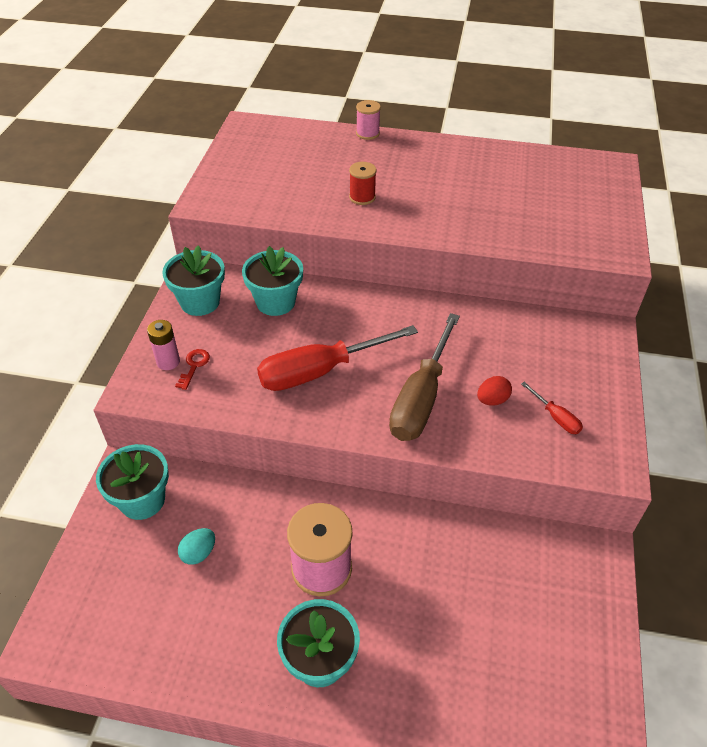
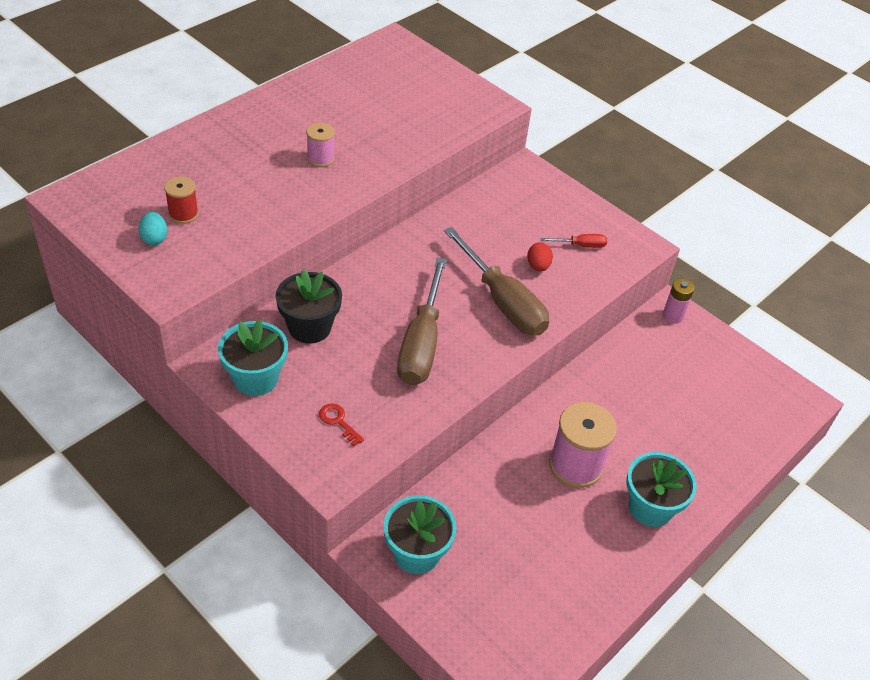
camera: 60 degrees left, 0 degrees up
pink battery [147,320,180,370] -> pink battery moved to [663,279,694,324]
turquoise egg [178,528,215,565] -> turquoise egg moved to [139,212,167,245]
turquoise flower pot [242,246,303,316] -> black flower pot [276,269,342,344]
red screwdriver [257,325,418,391] -> brown screwdriver [397,257,447,385]
red spool [349,162,377,205] -> red spool moved to [164,176,199,224]
pink spool [356,100,381,140] -> pink spool moved to [306,122,335,167]

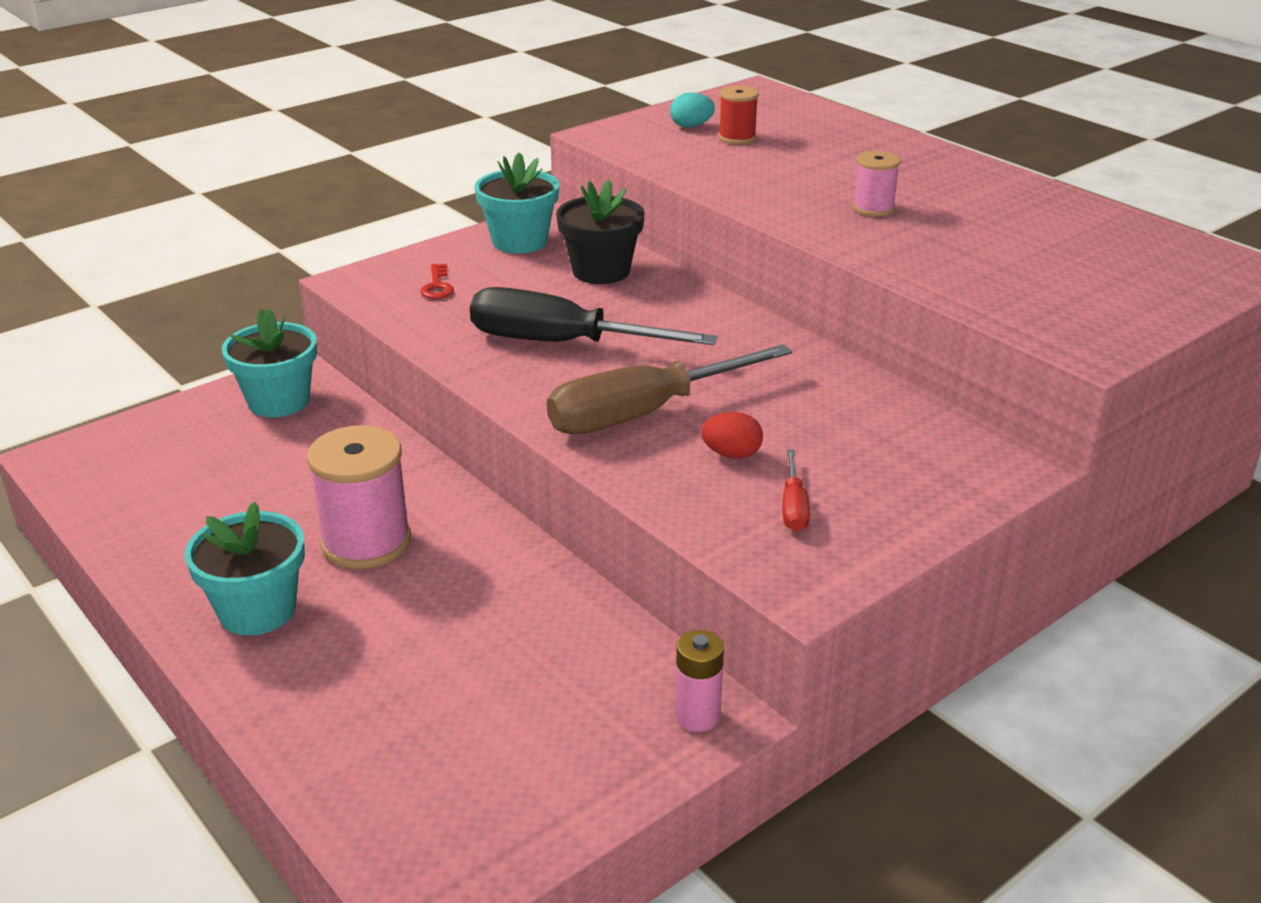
camera: 100 degrees right, 15 degrees down
red key [319,403,364,446] -> red key turned 120 degrees clockwise [420,264,454,299]
brown screwdriver [397,257,447,385] -> black screwdriver [470,287,718,345]

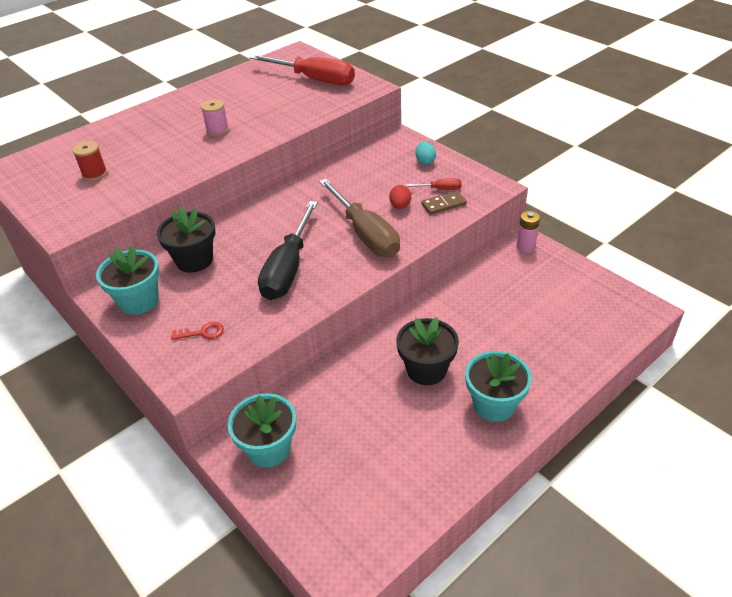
camera: 90 degrees left, 10 degrees up
pink spool [307,425,411,569] -> black flower pot [396,317,459,385]
turquoise egg [670,93,715,128] -> turquoise egg moved to [415,142,436,165]
none -> red screwdriver [249,55,355,85]
none -> brown domino [421,191,467,215]

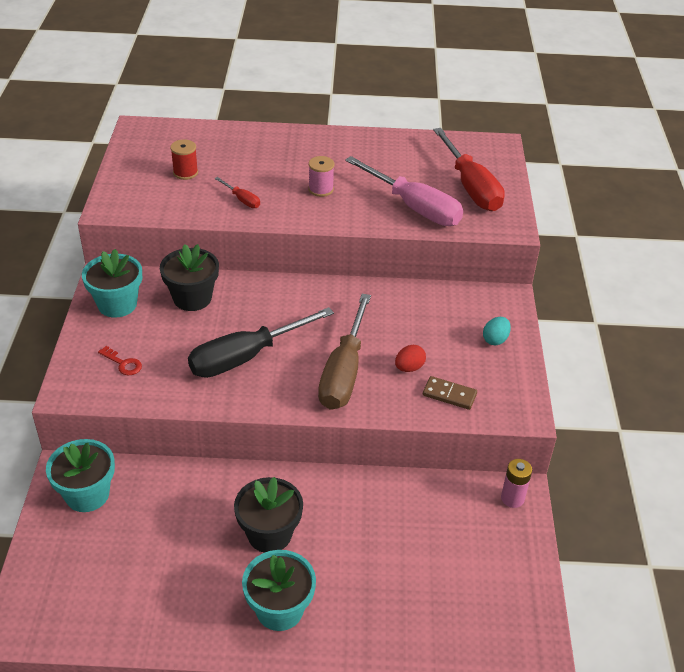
camera: 40 degrees right, 0 degrees up
red screwdriver [404,178,462,190] -> red screwdriver moved to [215,177,260,208]
none -> pink screwdriver [345,156,463,226]

